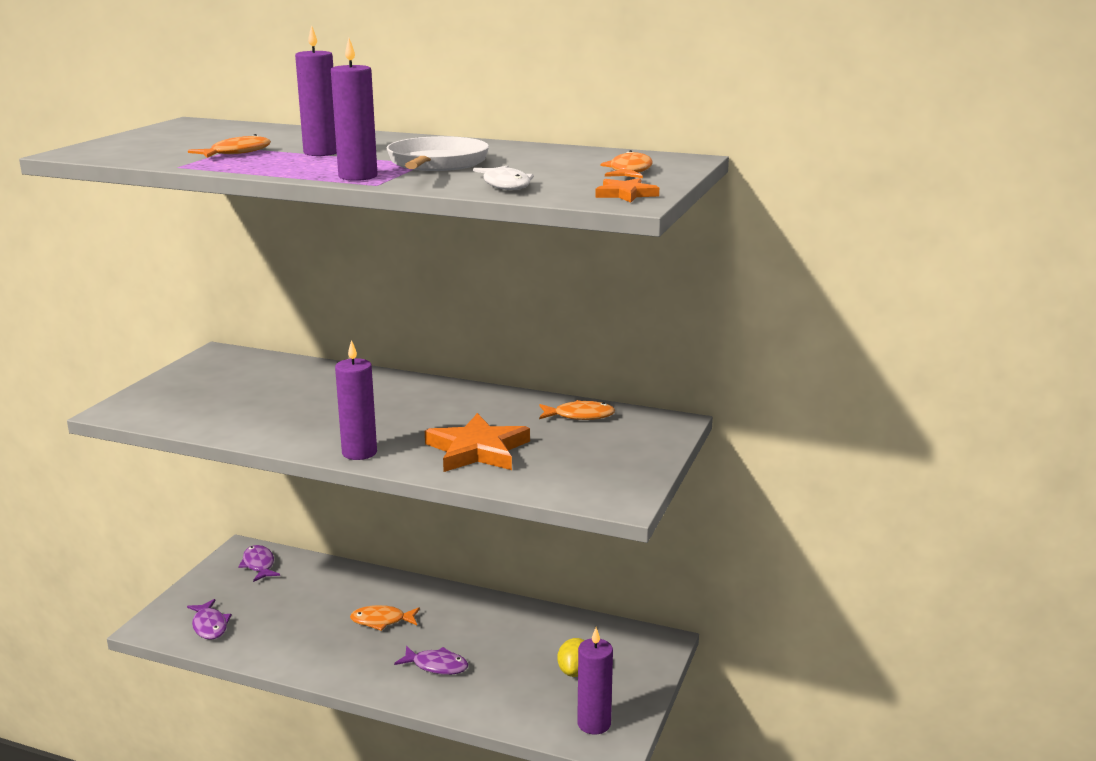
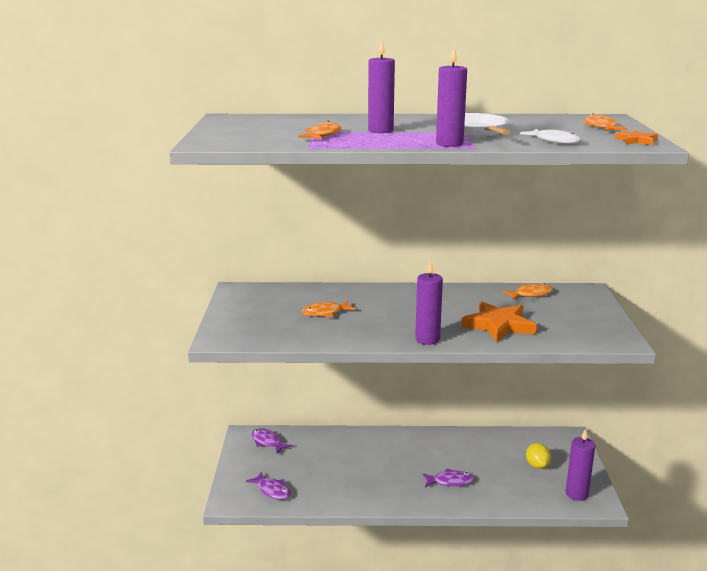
camera: 20 degrees left, 0 degrees up
orange fish [350,605,420,631] -> orange fish moved to [301,301,356,317]

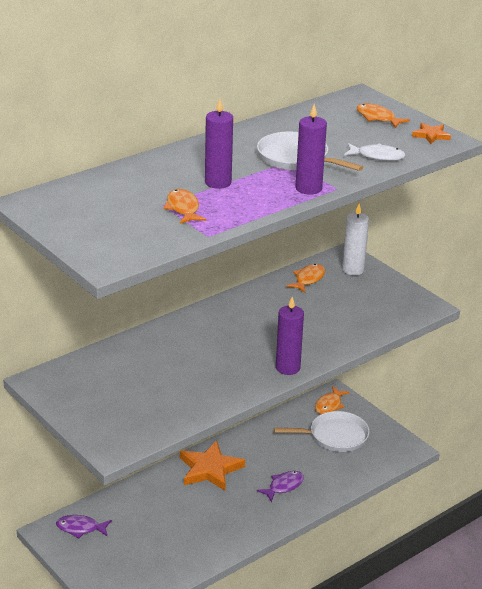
camera: 40 degrees left, 10 degrees up
purple fish [246,472,291,500] -> none
orange fish [301,301,356,317] -> orange fish moved to [315,386,350,414]
orange star [461,301,537,342] -> orange star moved to [180,441,245,491]
yellow lemon [526,443,551,469] -> white pan [274,411,369,452]
purple candle [566,429,595,501] -> none
none -> white candle [342,204,369,275]

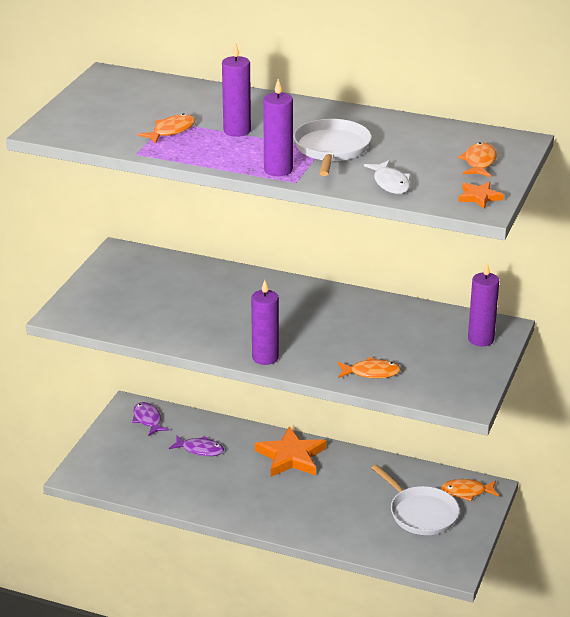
camera: 60 degrees right, 0 degrees up
purple fish [257,471,304,502] -> purple fish moved to [169,435,224,456]
orange fish [286,264,325,293] -> orange fish moved to [338,357,401,379]
white candle [342,204,369,275] -> purple candle [468,262,499,346]

